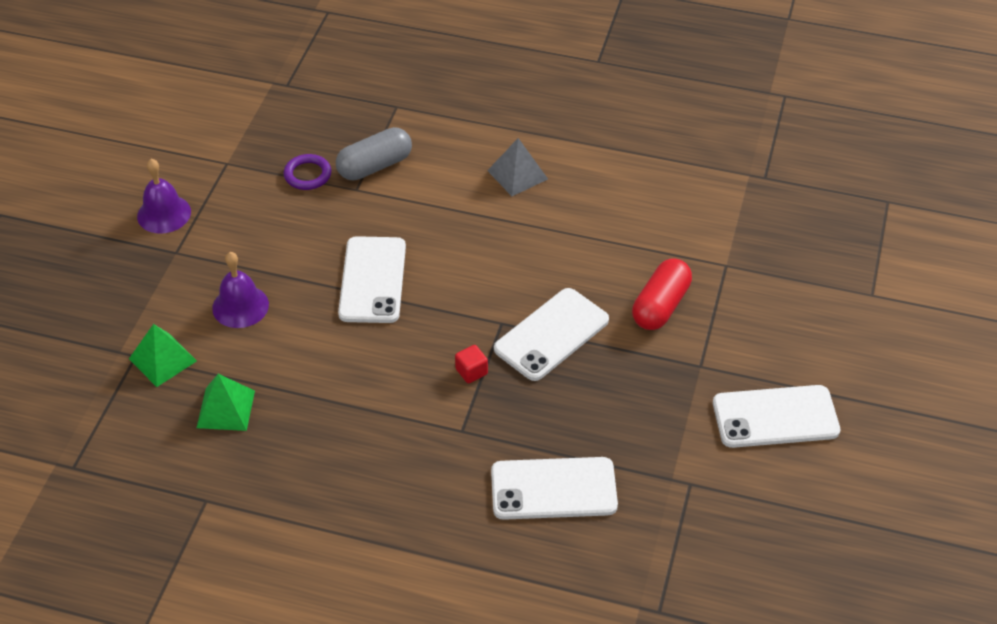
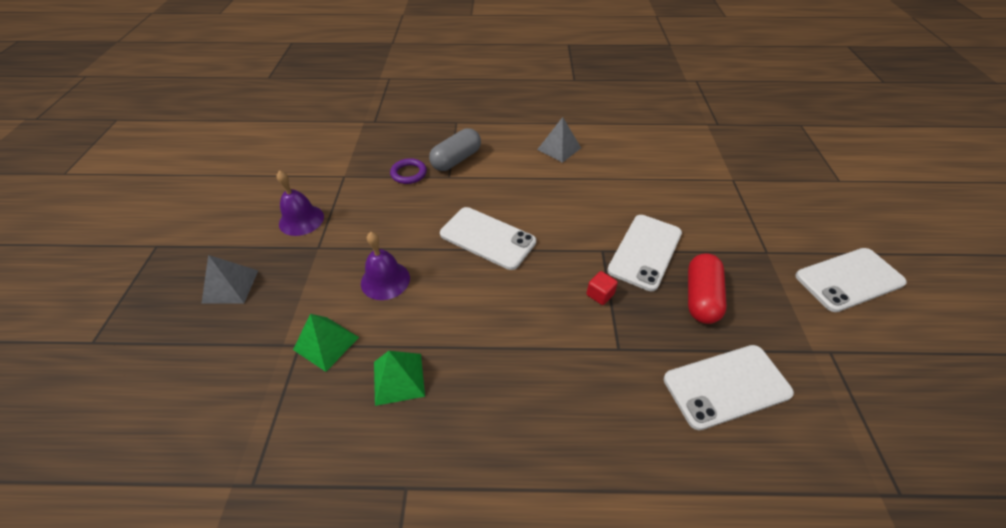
camera: 15 degrees left, 0 degrees up
white phone [338,236,406,323] -> white phone turned 45 degrees counterclockwise [440,207,536,270]
red capsule [632,258,692,330] -> red capsule moved to [688,253,727,324]
none -> grey pyramid [201,255,258,304]

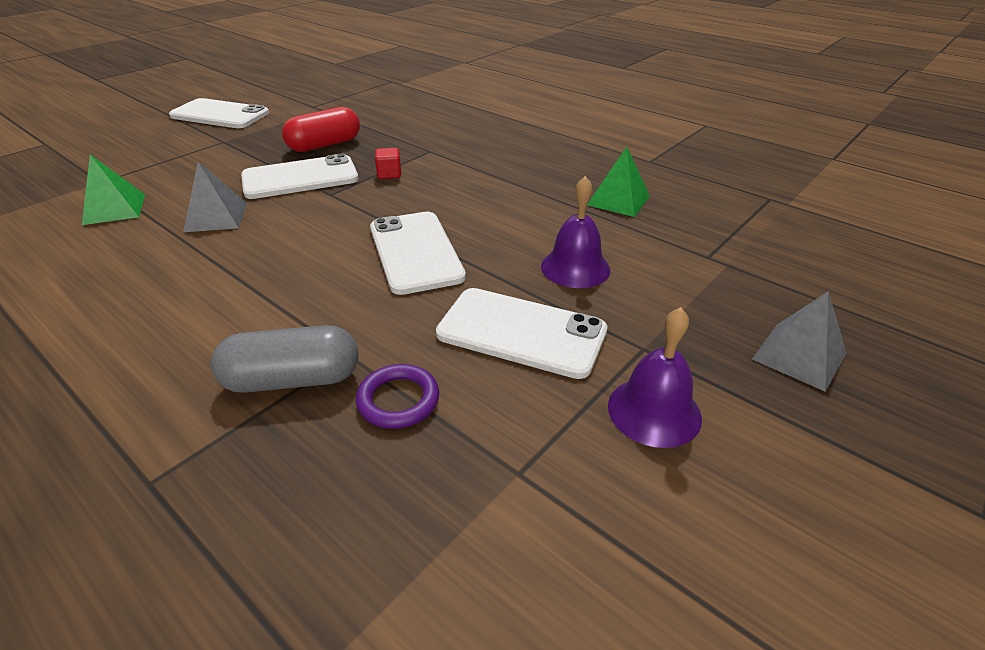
camera: 140 degrees left, 10 degrees down
green pyramid [293,314,359,372] -> green pyramid moved to [82,155,145,225]
grey pyramid [537,117,581,163] -> grey pyramid moved to [183,162,247,232]
white phone [664,345,794,430] -> white phone moved to [436,288,607,379]

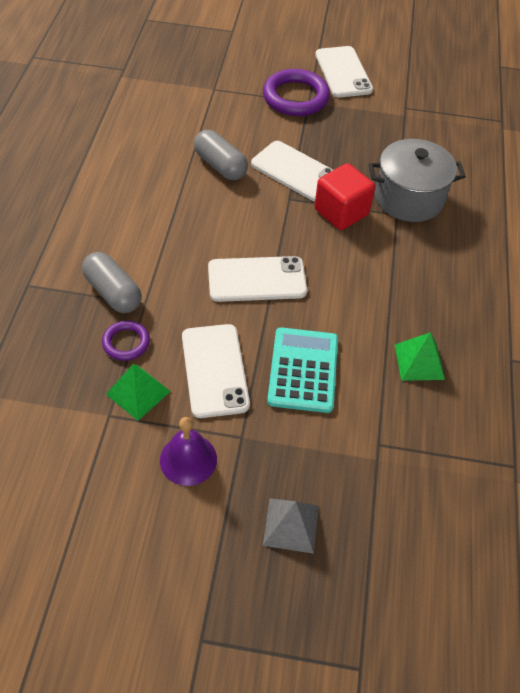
camera: 55 degrees right, 15 degrees up
green pyramid [82,155,145,225] -> green pyramid moved to [106,363,171,421]
grey pyramid [183,162,247,232] -> grey capsule [194,130,248,180]
red capsule [282,107,360,152] -> none
white phone [370,212,466,295] -> white phone turned 45 degrees clockwise [208,256,307,302]
red cube [375,148,401,179] -> red cube [314,163,375,230], size x2.18
purple bell [541,176,610,288] -> turquoise calculator [267,327,338,413]
none -> purple ring [263,69,330,116]
none -> grey pot [369,139,465,222]

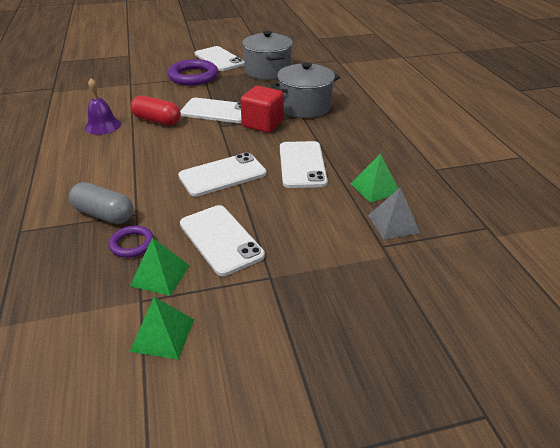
camera: 20 degrees left, 15 degrees down
purple bell [160,417,217,486] -> purple bell moved to [85,78,121,135]
grey capsule [194,130,248,180] -> red capsule [131,96,181,126]
grey pyramid [263,498,319,554] -> grey pyramid moved to [368,188,420,239]
turquoise calculator [267,327,338,413] -> none
none -> green pyramid [130,297,194,359]
none -> grey pot [242,31,293,80]
none -> white phone [280,141,328,188]

